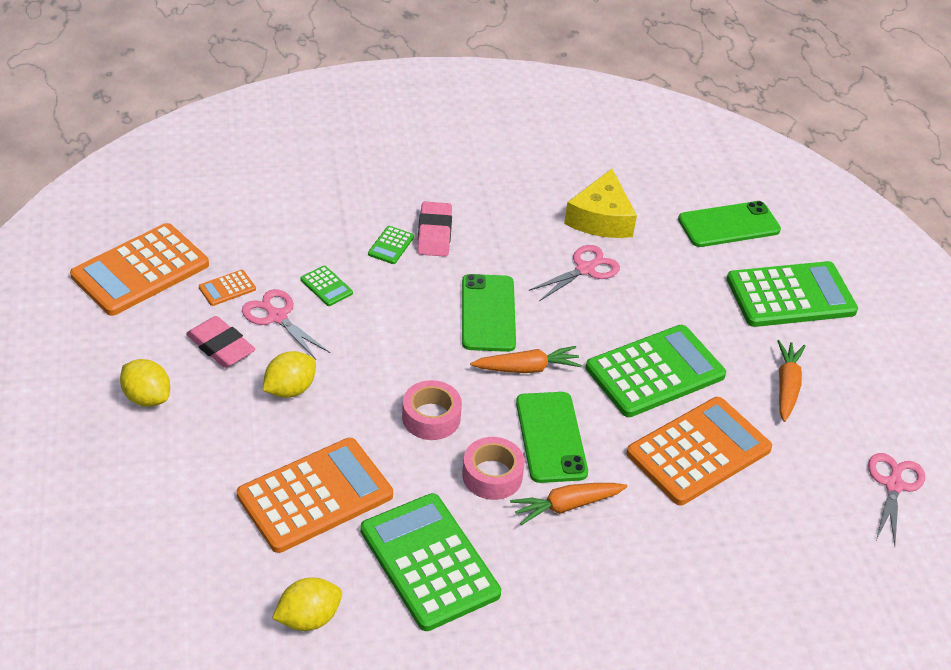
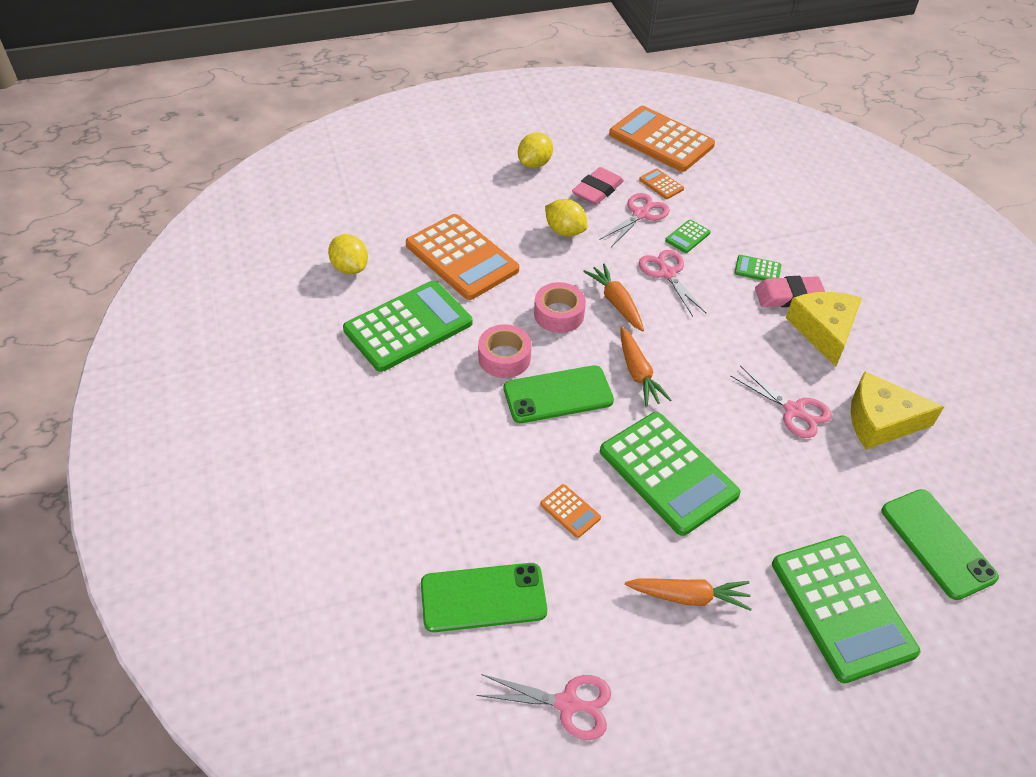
camera: 85 degrees right, 5 degrees up
green phone [462,274,516,352] -> green phone moved to [421,563,547,632]
orange carrot [510,483,627,525] -> orange carrot moved to [583,263,644,331]
orange calculator [627,397,772,505] -> orange calculator [540,484,601,538], size x0.42
none -> pink scissors [639,250,706,317]
none -> yellow cheese [786,292,862,367]

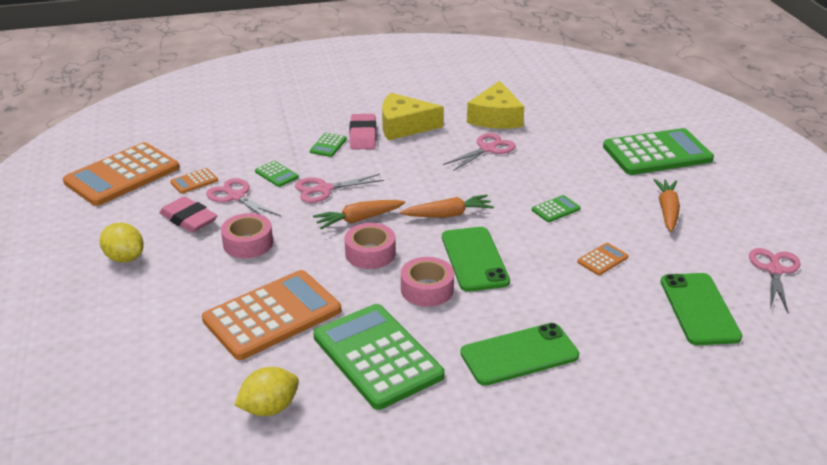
camera: 85 degrees left, 15 degrees down
yellow lemon [545,199,588,237] -> pink tape [221,213,273,259]
green calculator [600,412,741,536] -> green calculator [532,195,581,222], size x0.42
green phone [881,489,999,600] -> green phone moved to [460,323,579,386]

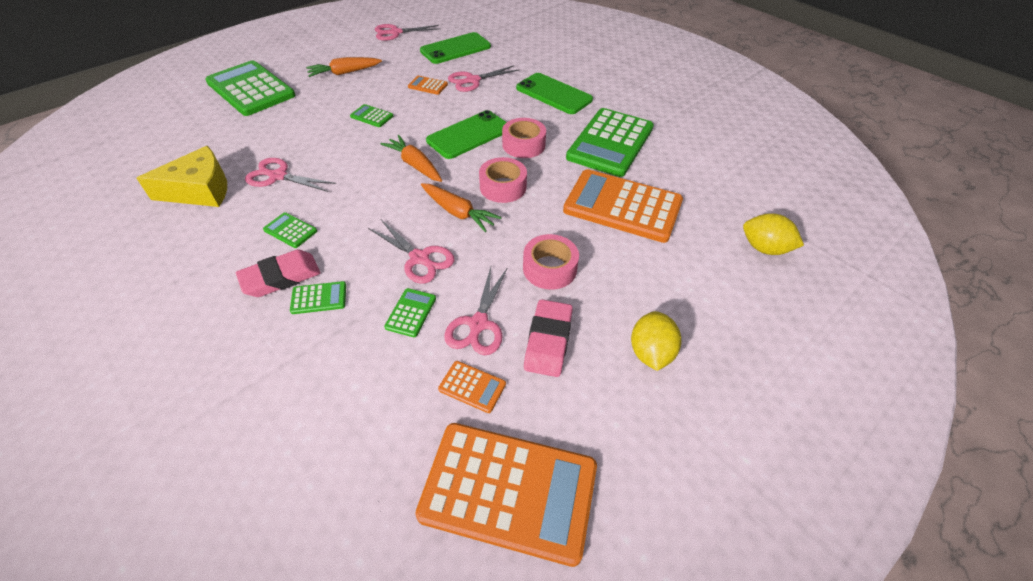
camera: 120 degrees left, 15 degrees up
yellow lemon [234,367,299,416] -> yellow lemon moved to [743,213,804,255]
yellow cheese [382,93,443,140] -> none
none -> green calculator [263,212,317,248]
none -> pink scissors [448,65,519,92]

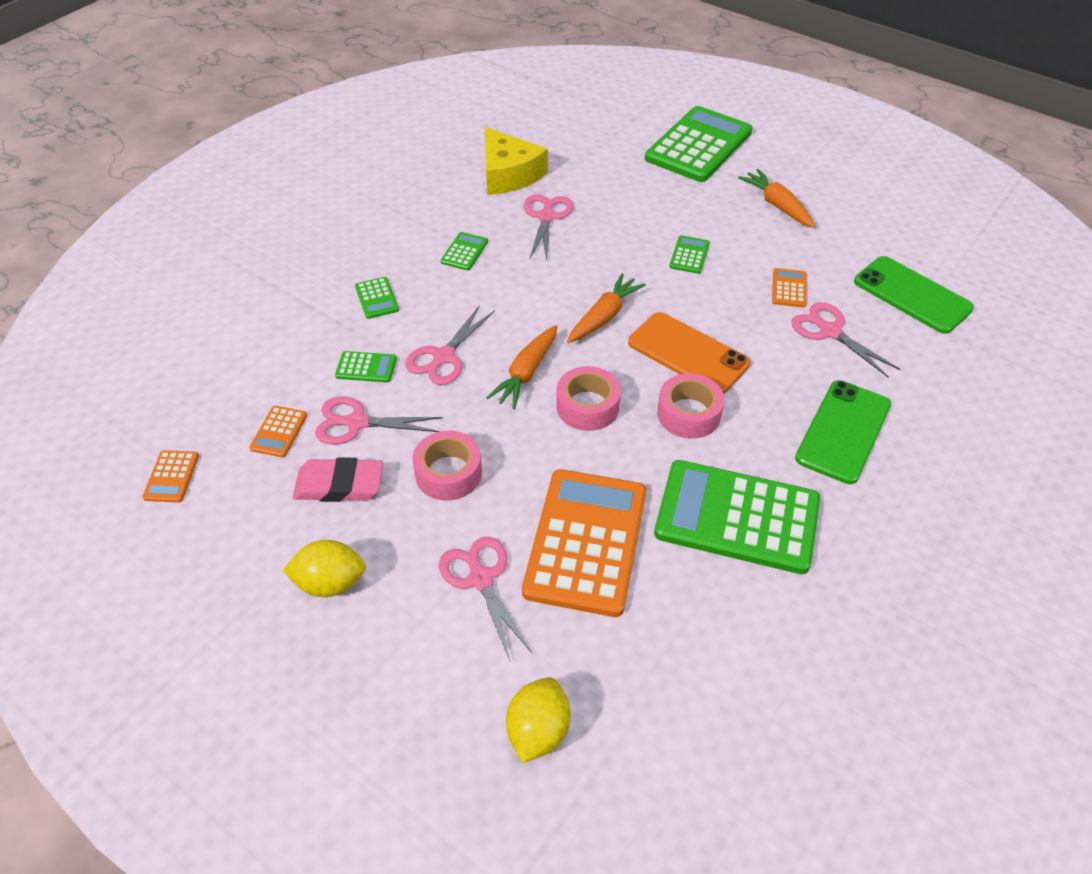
camera: 80 degrees right, 0 degrees up
pink eraser [236,250,321,297] -> none
pink scissors [375,24,440,41] -> pink scissors moved to [439,537,532,661]
orange calculator [415,423,597,567] -> orange calculator [142,450,199,503], size x0.42
green phone [426,110,507,159] -> orange phone [628,312,751,394]

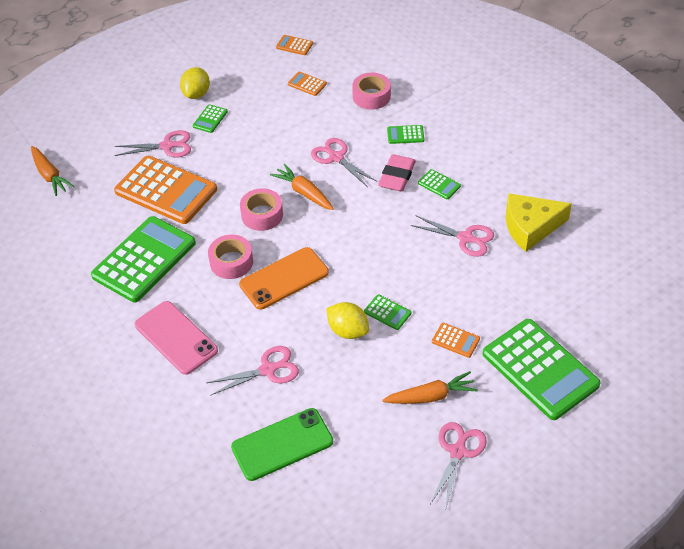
camera: 110 degrees right, 0 degrees up
pink eraser [293,457,383,502] -> pink eraser moved to [378,154,416,191]
pink scissors [315,396,443,445] -> pink scissors moved to [430,422,487,507]
green calculator [335,351,397,383] -> green calculator moved to [193,104,228,133]
pink tape [412,431,482,501] -> pink tape moved to [352,73,391,110]
yellow lemon [506,677,571,763] -> yellow lemon moved to [326,302,369,339]
orange carrot [567,273,646,343] -> orange carrot moved to [31,146,75,196]
orange calculator [772,268,807,308] -> orange calculator moved to [432,323,480,358]
green phone [795,380,891,484] -> pink phone [135,301,218,375]

